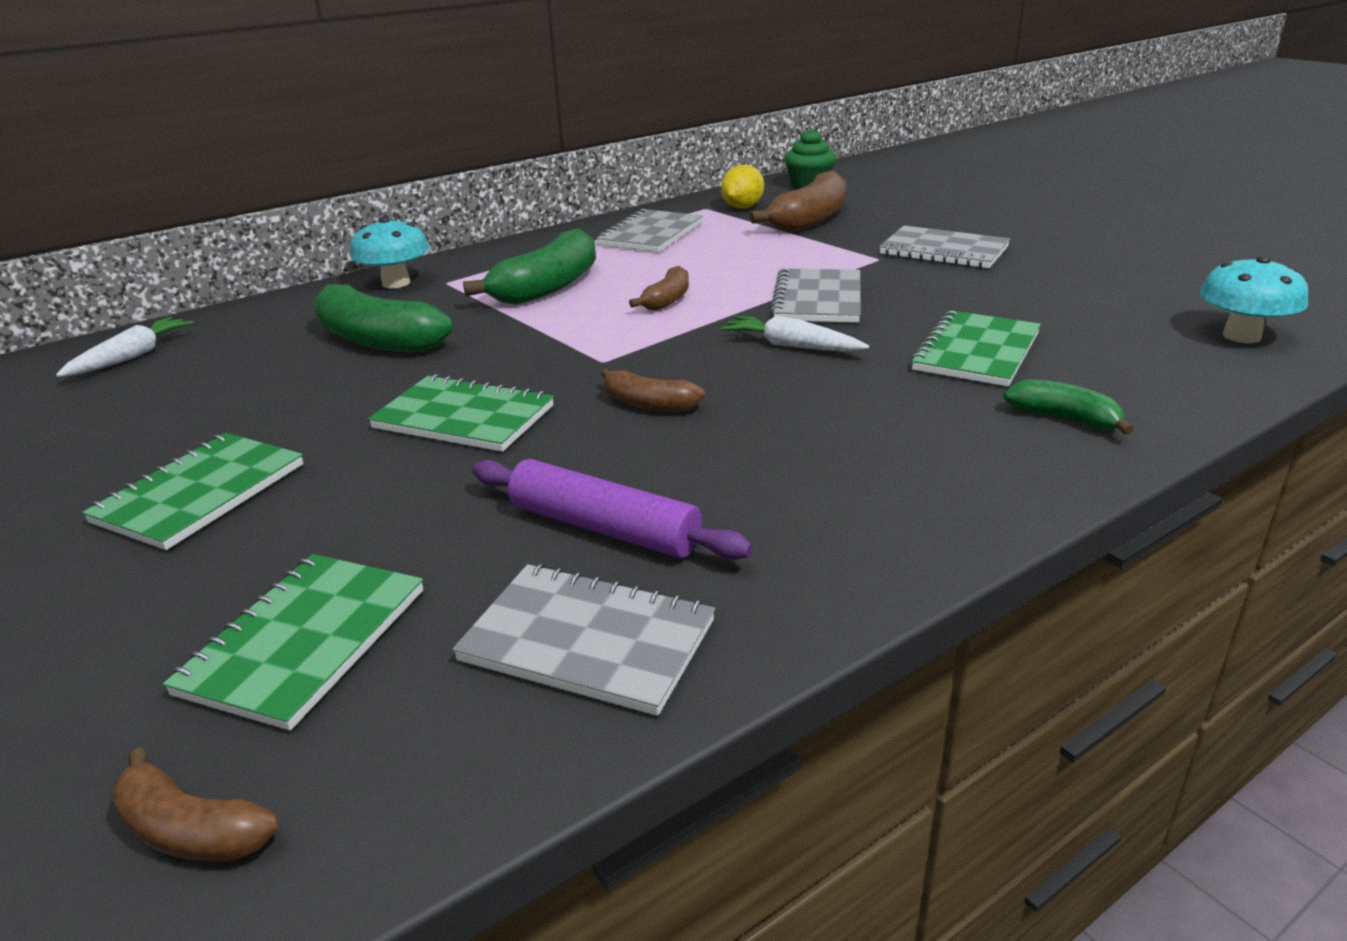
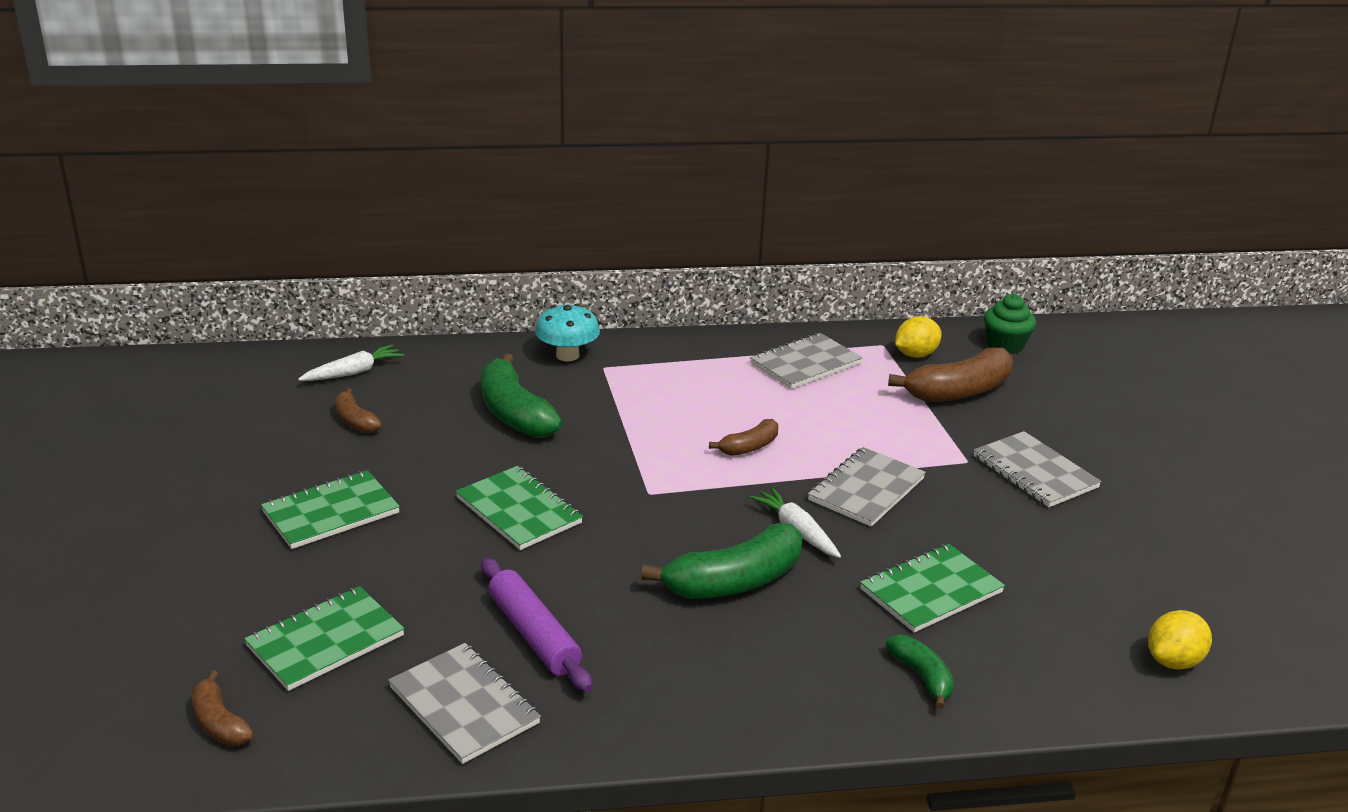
camera: 25 degrees right, 0 degrees up
green banana [463,228,596,305] -> green banana moved to [641,523,803,599]
brown banana [601,369,705,412] -> brown banana moved to [335,388,382,433]
turquoise mushroom [1200,256,1308,343] -> yellow lemon [1148,610,1212,669]

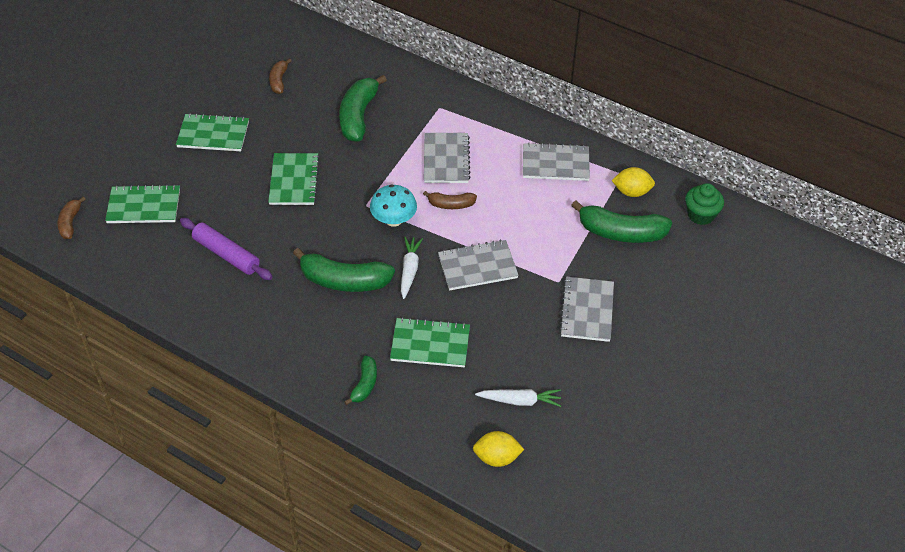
camera: 40 degrees right, 20 degrees up
white carrot [298,345,404,381] -> white carrot moved to [475,389,561,407]
grey notebook [388,643,541,764] -> grey notebook moved to [424,133,471,183]
purple rolling pin [481,558,592,692] -> purple rolling pin turned 60 degrees counterclockwise [180,218,273,280]
turquoise mushroom [535,304,600,362] -> turquoise mushroom moved to [370,184,417,227]
brown banana [888,348,1013,402] -> green banana [571,200,672,243]

